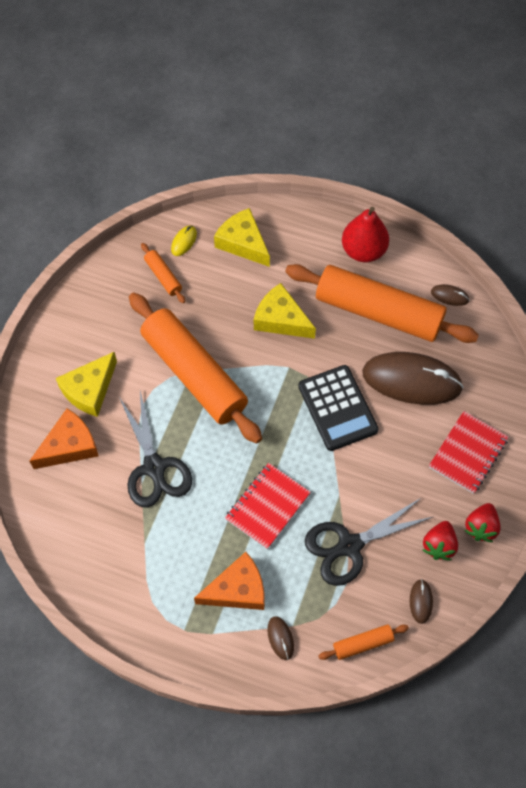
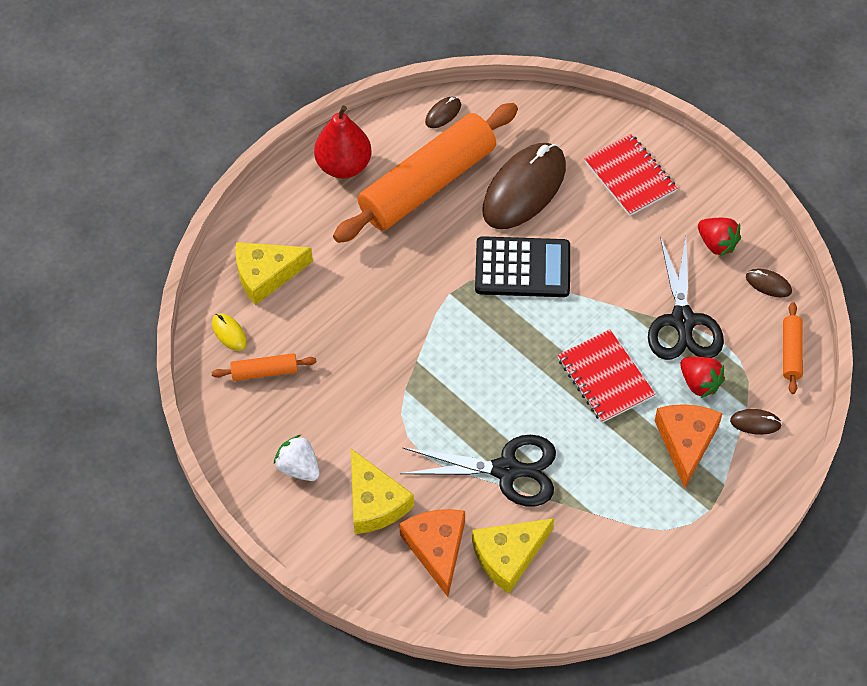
camera: 65 degrees left, 5 degrees down
orange rolling pin [129,292,262,444] -> none
yellow cheese [254,283,316,339] -> yellow cheese moved to [472,518,554,594]
red strawberry [464,503,501,542] -> red strawberry moved to [680,357,725,398]
none -> white strawberry [274,435,320,481]

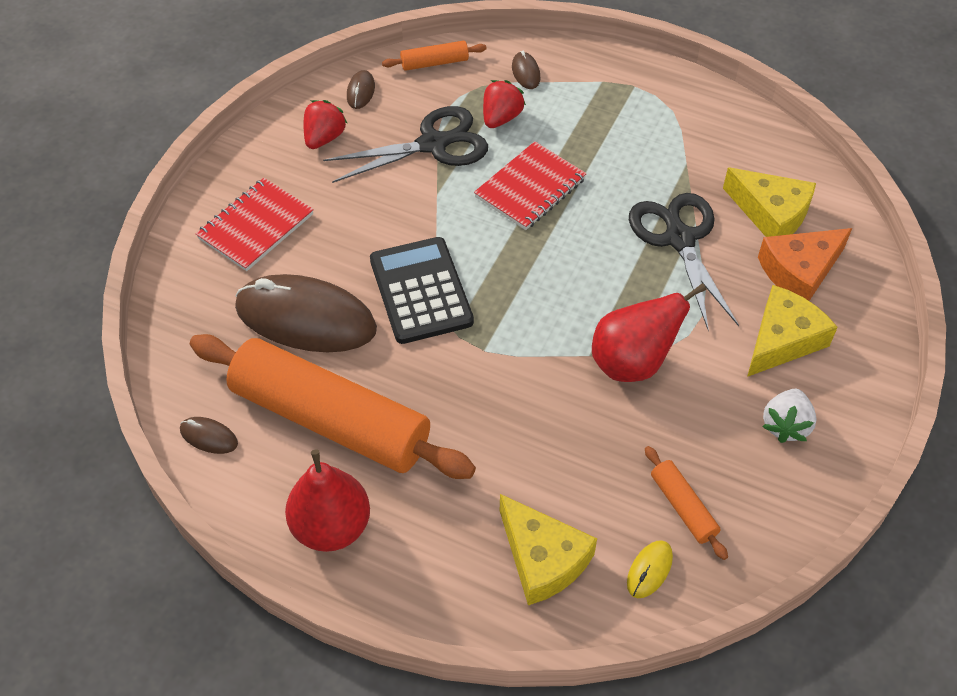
camera: 110 degrees left, 5 degrees down
orange cheese [655,404,723,488] -> none
none -> red pear [592,283,706,382]

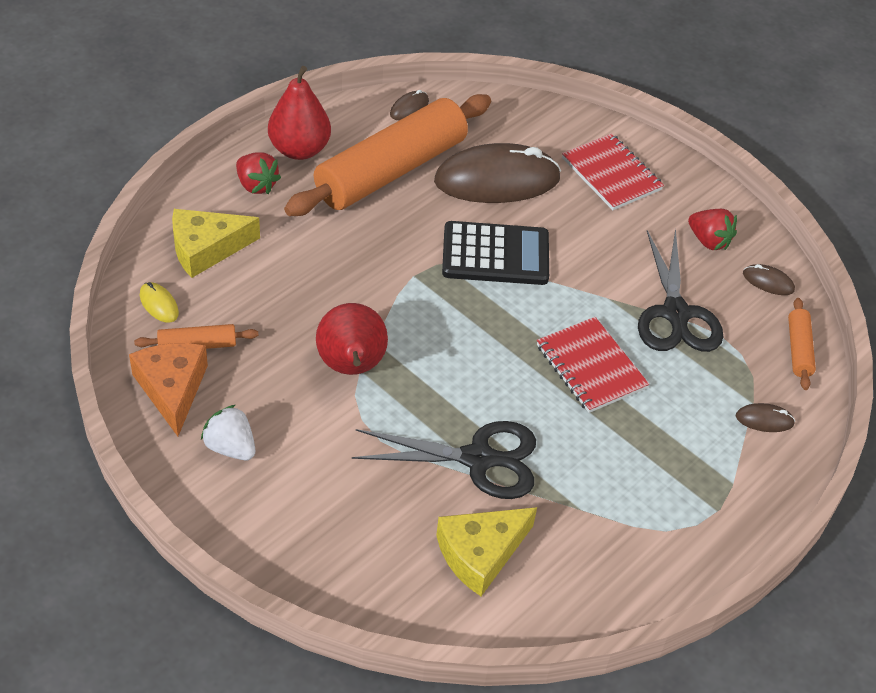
camera: 105 degrees right, 5 degrees down
brown mouse [235,274,377,352] -> brown mouse turned 45 degrees clockwise [434,143,561,203]
red strawberry [483,80,526,128] -> red strawberry moved to [236,152,281,194]
yellow cheese [747,285,838,377] -> none
orange cheese [758,228,852,301] -> orange cheese moved to [129,343,208,436]

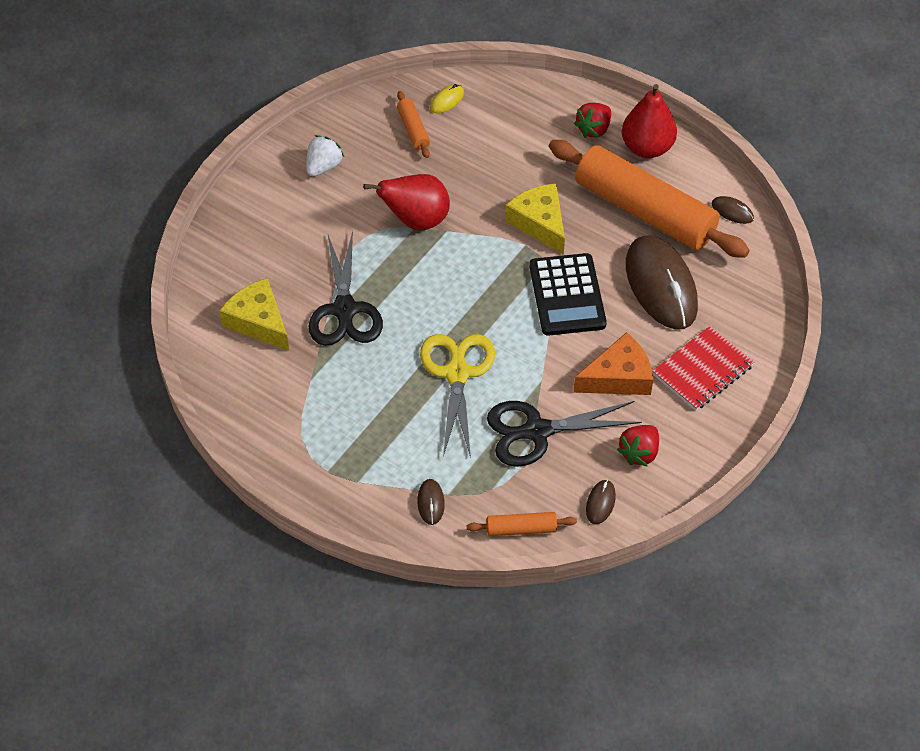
camera: 85 degrees right, 5 degrees up
orange cheese [129,343,208,436] -> orange cheese moved to [573,332,653,395]
yellow cheese [172,209,260,278] -> yellow cheese moved to [505,183,565,255]
red notebook [537,317,649,413] -> yellow scissors [420,334,495,458]

